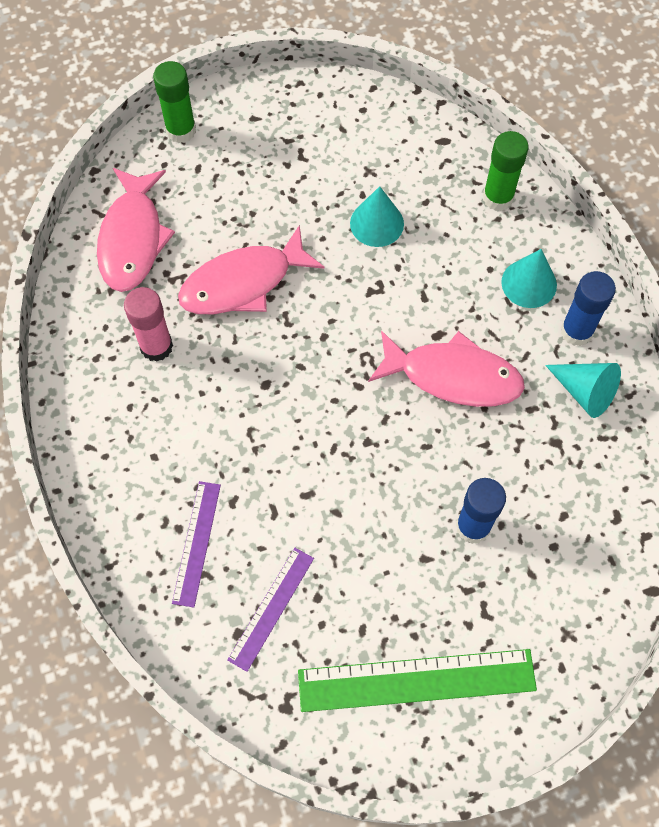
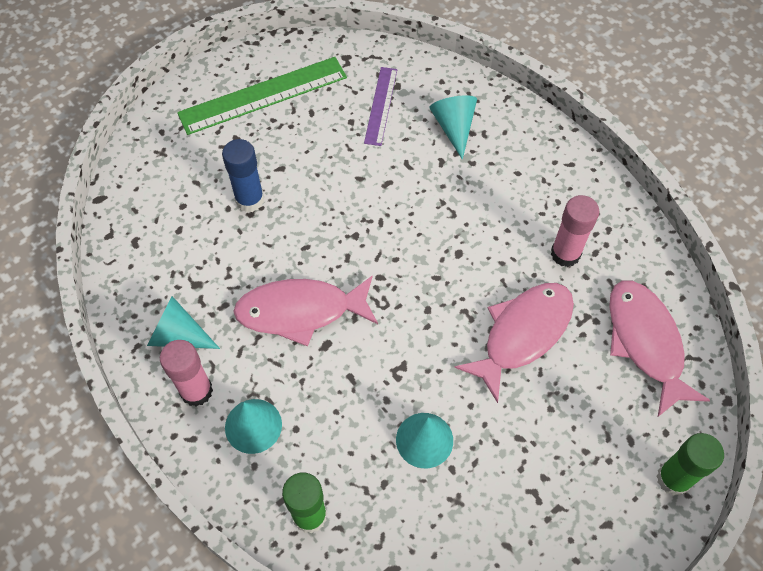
camera: 160 degrees right, 5 degrees down
purple ruler [172,481,221,607] -> turquoise cone [429,95,477,160]
blue glue stick [561,271,616,346] -> pink glue stick [160,340,213,407]

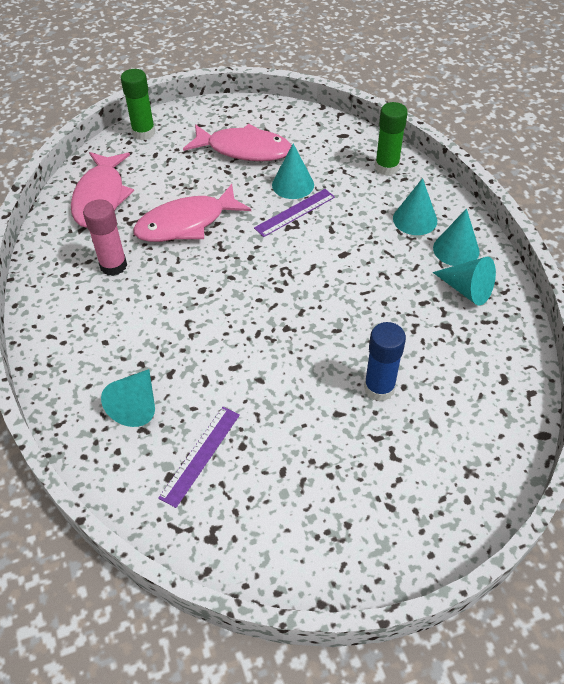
camera: 160 degrees left, 10 degrees down
pink glue stick [160,340,213,407] -> turquoise cone [433,208,480,266]
green ruler [177,57,347,135] -> none
pink fish [233,275,378,347] -> pink fish moved to [183,124,292,161]
none -> purple ruler [254,189,335,237]

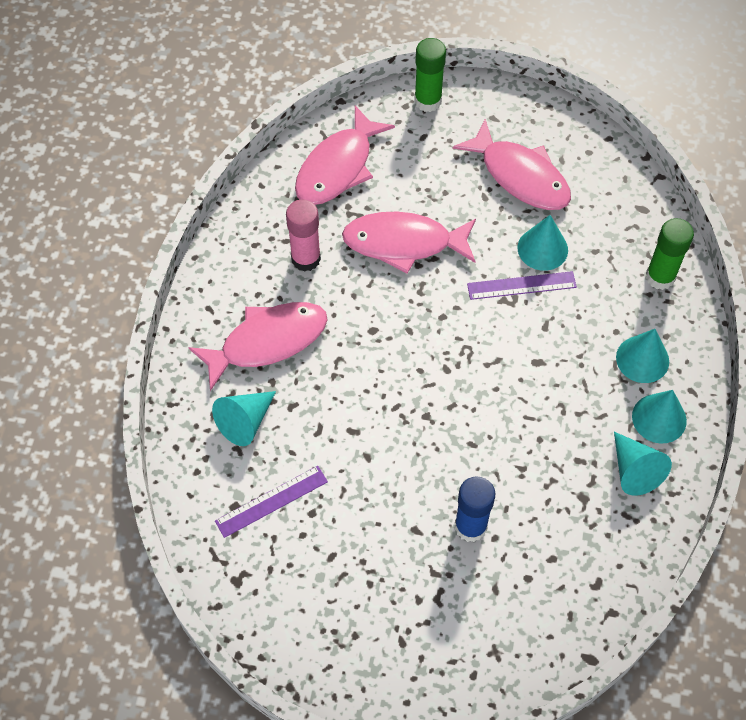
camera: 30 degrees right, 10 degrees up
none -> pink fish [188,302,328,391]

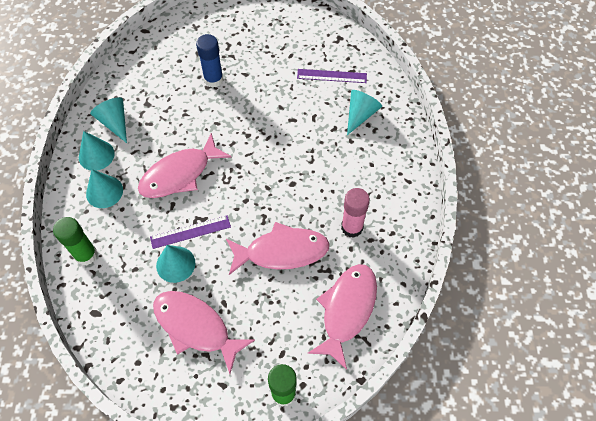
camera: 170 degrees right, 0 degrees up
pink fish [188,302,328,391] -> pink fish moved to [138,133,231,198]
purple ruler [215,466,328,538] -> purple ruler turned 45 degrees clockwise [297,69,367,83]

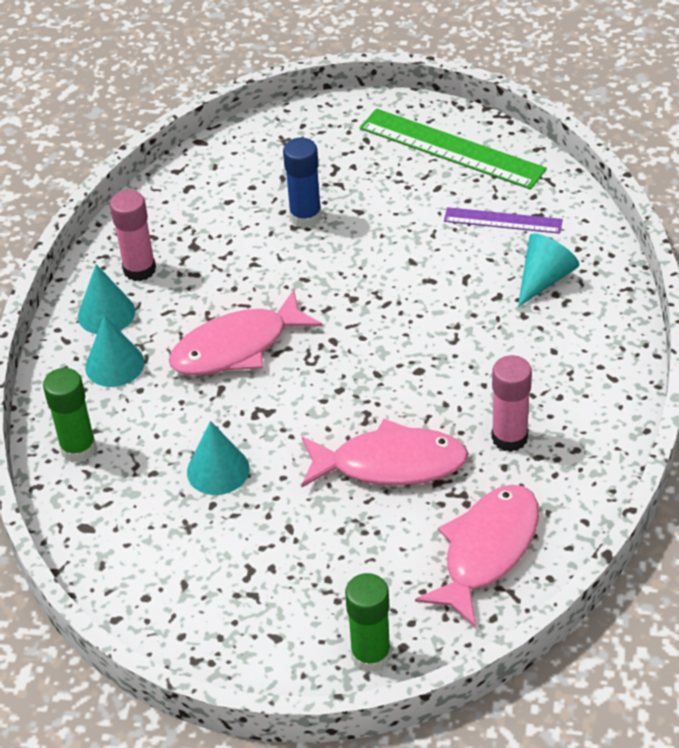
camera: 10 degrees right, 15 degrees down
turquoise cone [90,97,127,143] -> pink glue stick [110,190,156,281]
purple ruler [150,215,231,249] -> none
pink fish [153,291,255,374] -> none
none -> green ruler [359,109,547,190]

